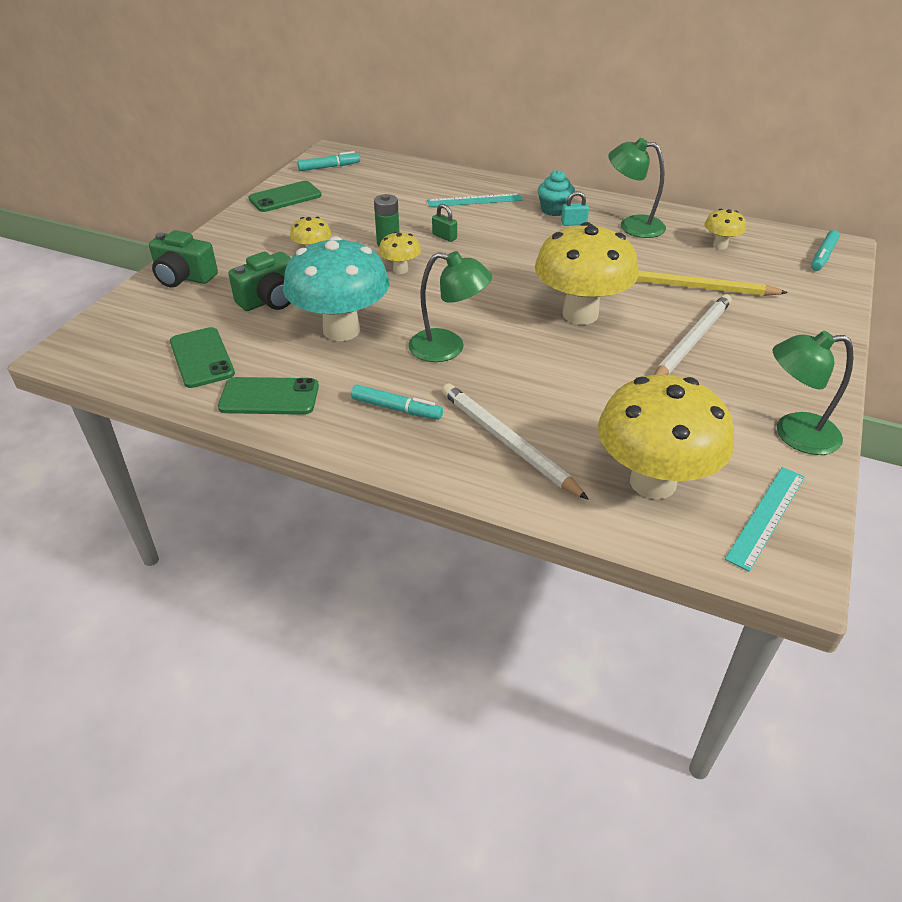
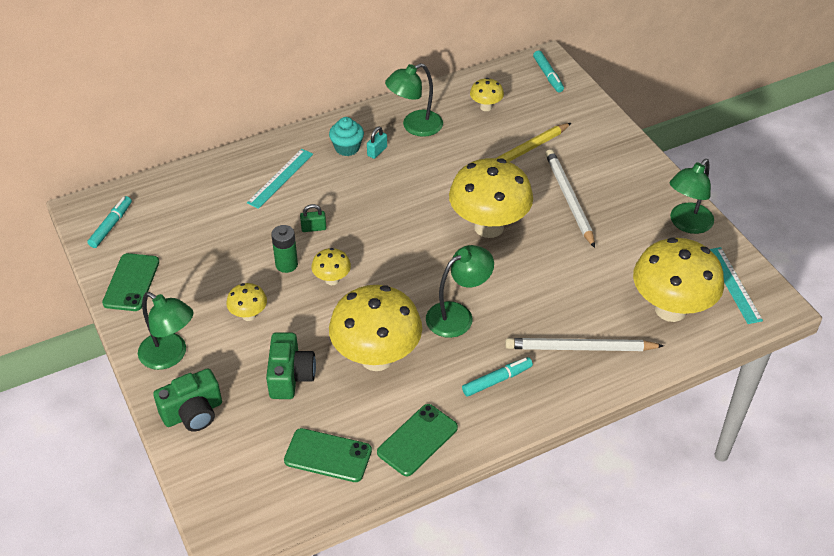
camera: 50 degrees left, 5 degrees up
turquoise mushroom [283,236,389,341] -> yellow mushroom [329,285,422,371]
none -> green lamp [138,292,193,370]

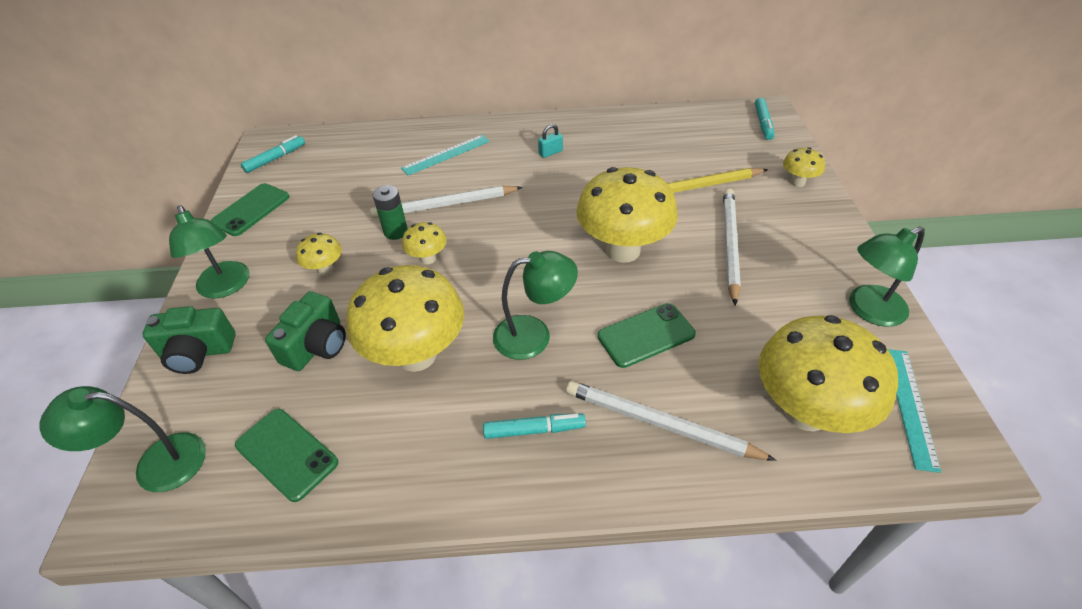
camera: 25 degrees right, 0 degrees up
green padlock [300,204,326,232] -> white pencil [370,186,523,218]
turquoise cupcake [329,117,364,156] -> none
green phone [377,404,458,476] -> green phone moved to [598,303,696,368]
green lamp [385,63,443,137] -> green lamp moved to [39,386,206,492]
yellow mushroom [470,78,504,111] -> yellow mushroom moved to [783,147,825,187]

